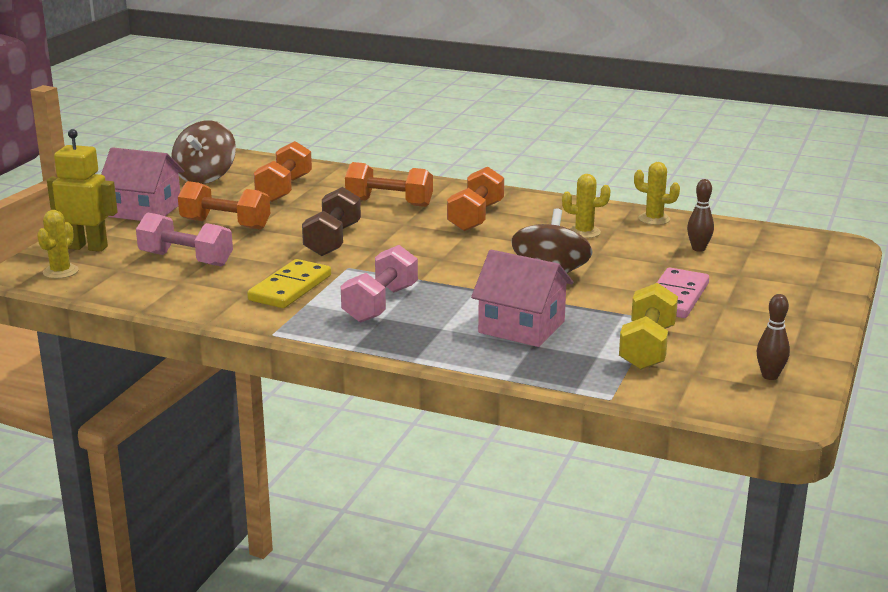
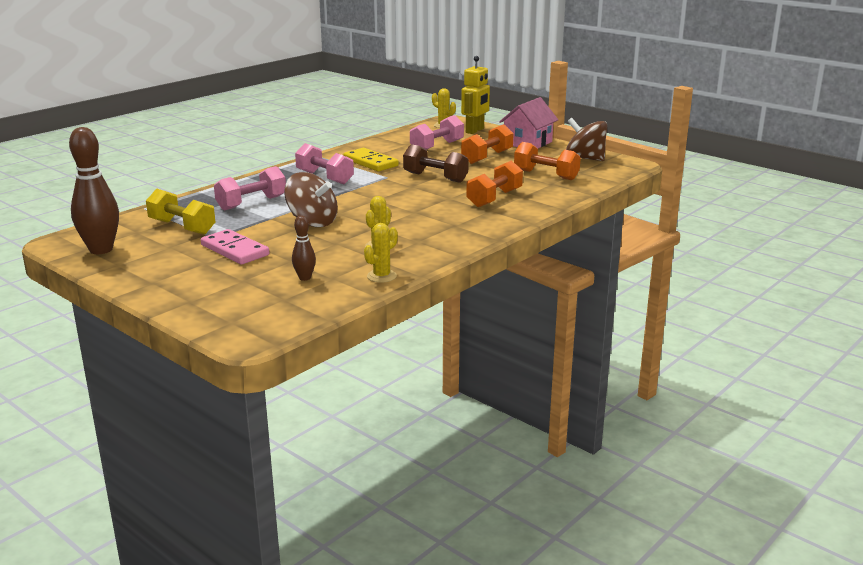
camera: 110 degrees right, 0 degrees up
orange dumbbell [447,167,504,231] -> none
pink house [471,250,573,347] -> pink dumbbell [214,166,286,210]
brown bowling pin [757,294,790,380] -> brown bowling pin [69,127,119,254], size x2.02

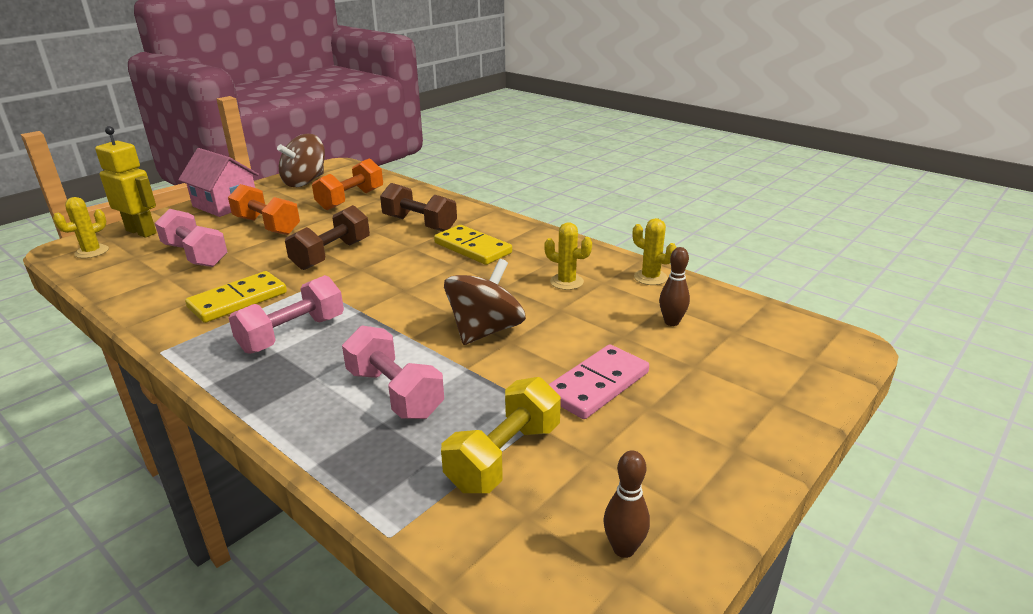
camera: 90 degrees left, 5 degrees up
brown bowling pin [69,127,119,254] -> brown bowling pin [603,450,650,558], size x0.50
orange dumbbell [466,160,523,207] -> brown dumbbell [380,183,457,231]
none -> yellow domino [434,225,512,265]

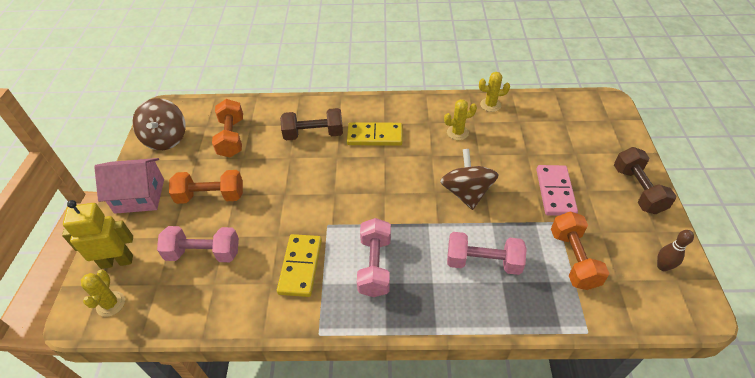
camera: 40 degrees left, 20 degrees up
brown dumbbell [285,205,370,270] -> brown dumbbell moved to [614,147,676,215]
yellow dumbbell [441,377,561,493] -> orange dumbbell [551,212,609,290]
brown bowling pin [659,247,690,326] -> none

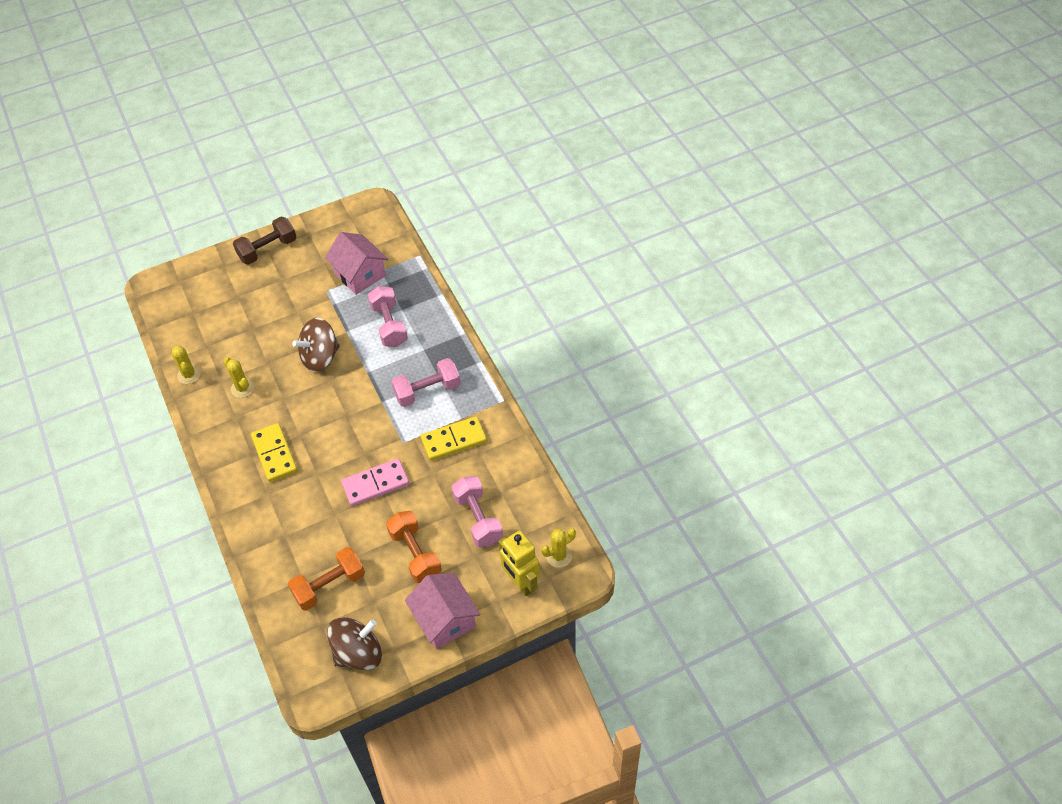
camera: 115 degrees left, 5 degrees up
brown dumbbell [280,108,343,140] -> none
pink domino [536,165,578,216] -> pink domino moved to [341,459,409,506]
orange dumbbell [551,212,609,290] -> pink house [325,232,388,295]
brown bowling pin [657,230,694,271] -> none

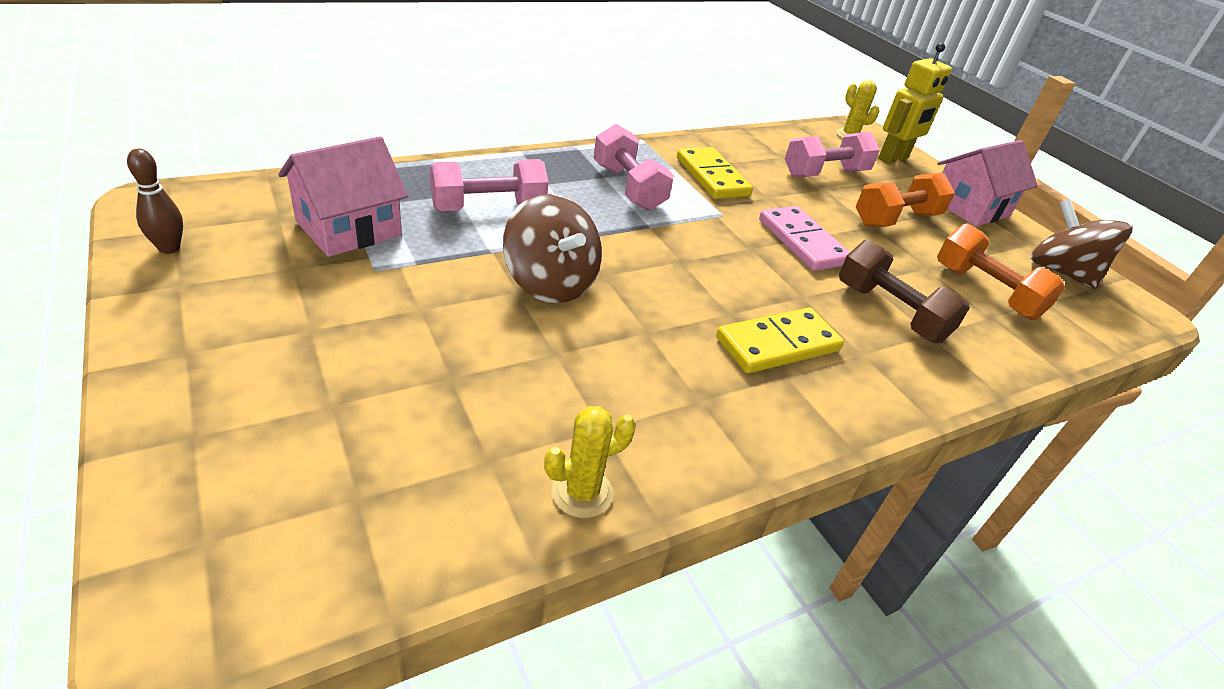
camera: 100 degrees left, 15 degrees down
yellow cactus [224,357,254,398] -> none
brown dumbbell [233,217,297,265] -> brown dumbbell moved to [839,240,970,343]
none -> brown bowling pin [127,149,183,254]

